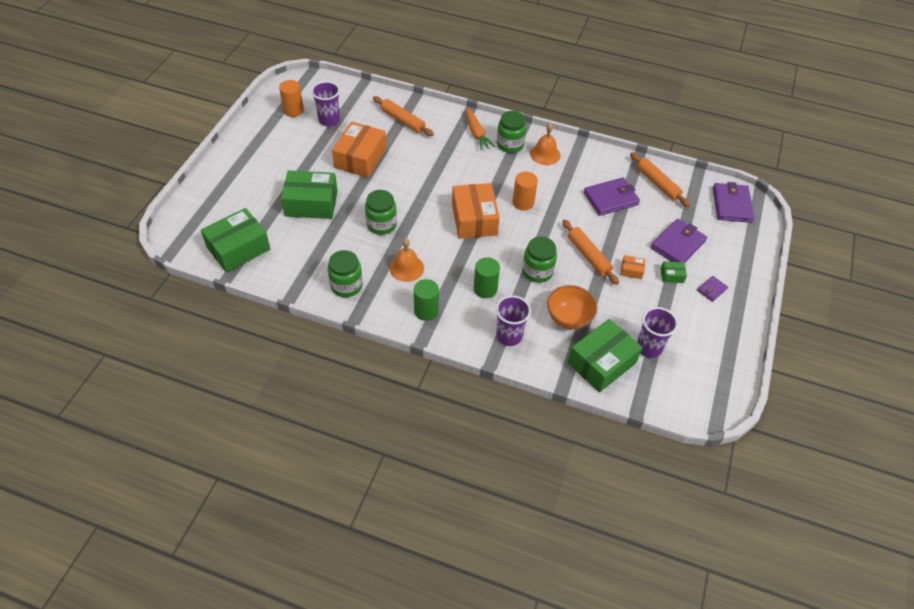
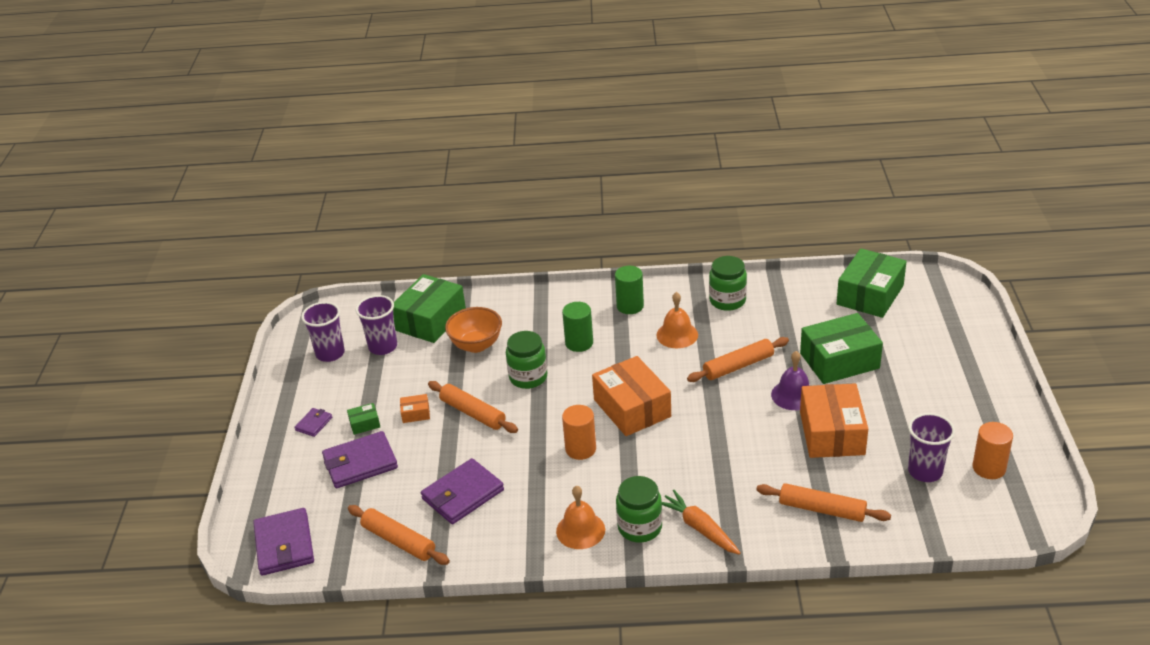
camera: 165 degrees right, 15 degrees down
green jar [365,190,397,235] -> orange rolling pin [687,337,789,382]
purple cup [496,295,531,346] -> purple cup moved to [301,302,345,362]
purple wallet [650,219,707,263] -> purple wallet turned 45 degrees clockwise [322,431,398,488]
none -> purple bell [771,351,810,410]

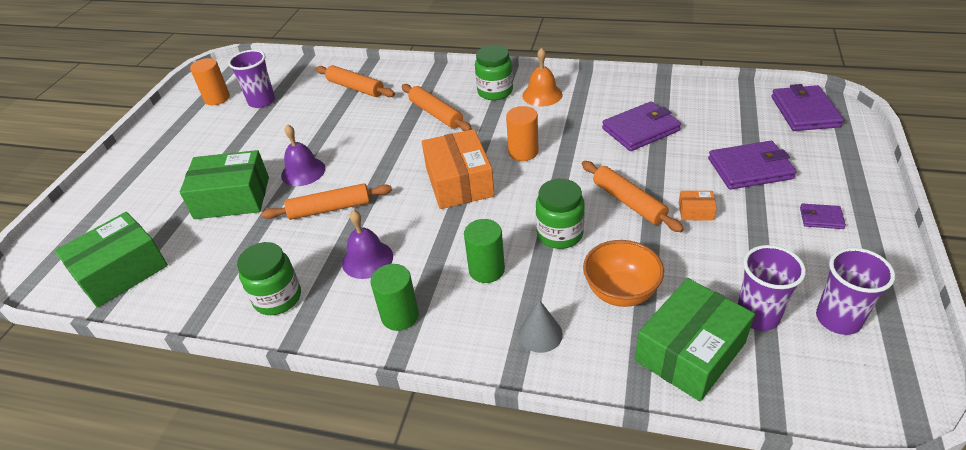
camera: 165 degrees left, 5 degrees up
purple wallet [294,408,332,437] -> purple wallet turned 60 degrees clockwise [800,204,846,229]
green box [347,403,380,435] -> none
orange rolling pin [348,505,450,565] -> orange rolling pin moved to [402,84,472,131]
orange bell [656,292,698,348] -> purple bell [342,210,393,279]
orange carrot [662,490,741,555] -> none
orange box [800,383,868,458] -> none
none -> grey cone [518,300,563,353]

